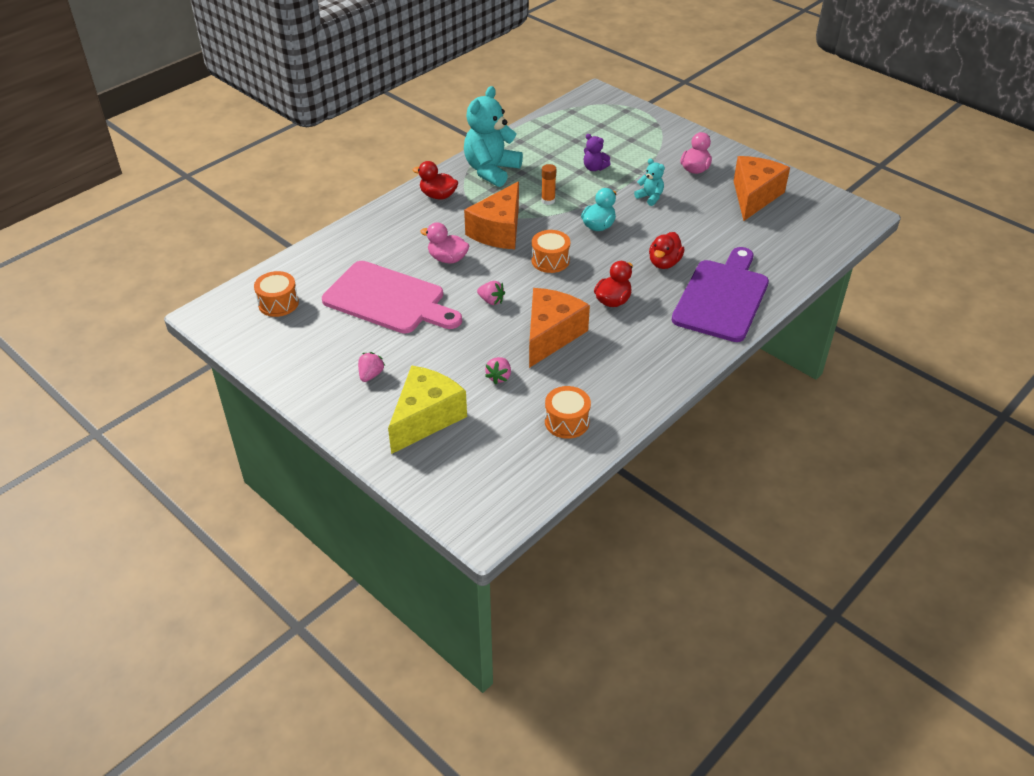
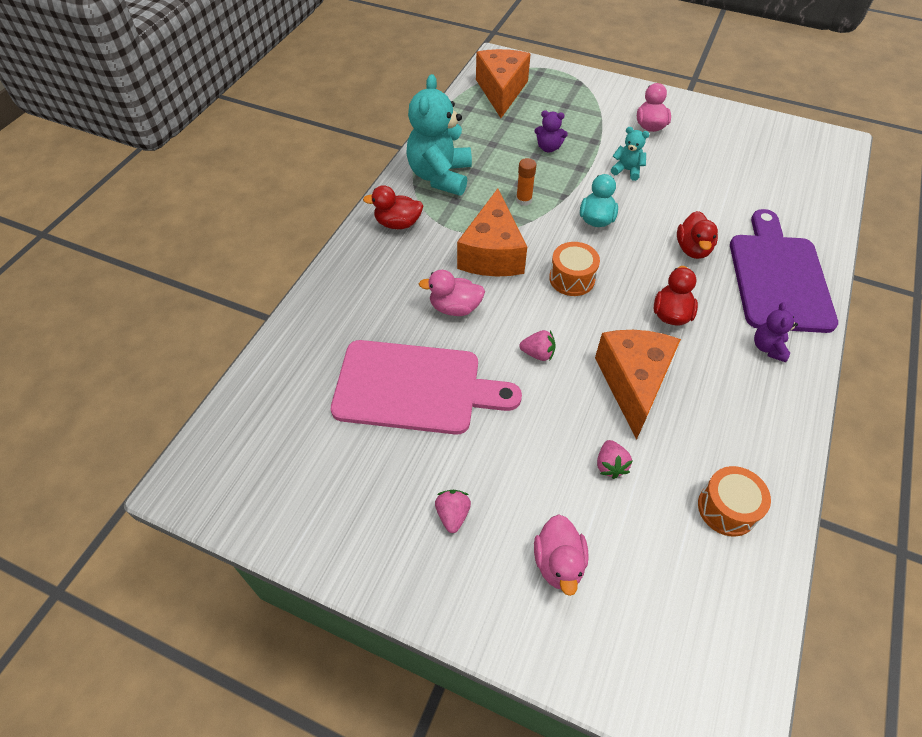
camera: 20 degrees left, 10 degrees up
orange drum [254,271,299,317] -> none
yellow cheese [388,365,467,454] -> pink duck [534,514,589,596]
orange cheese [734,156,790,221] -> orange cheese moved to [476,49,531,118]
none -> purple teddy bear [754,302,798,362]

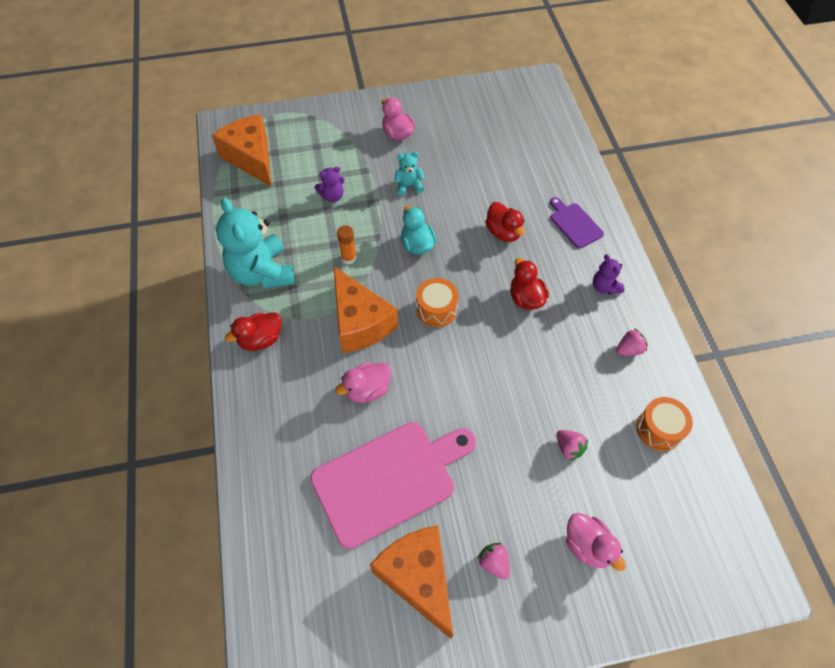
camera: 35 degrees left, 5 degrees up
pink strawberry [519,330,556,361] -> pink strawberry moved to [616,328,648,355]
orange cheese [595,330,681,440] -> orange cheese moved to [370,525,453,639]
purple cutting board [730,209,838,333] -> purple cutting board [550,197,604,248], size x0.48

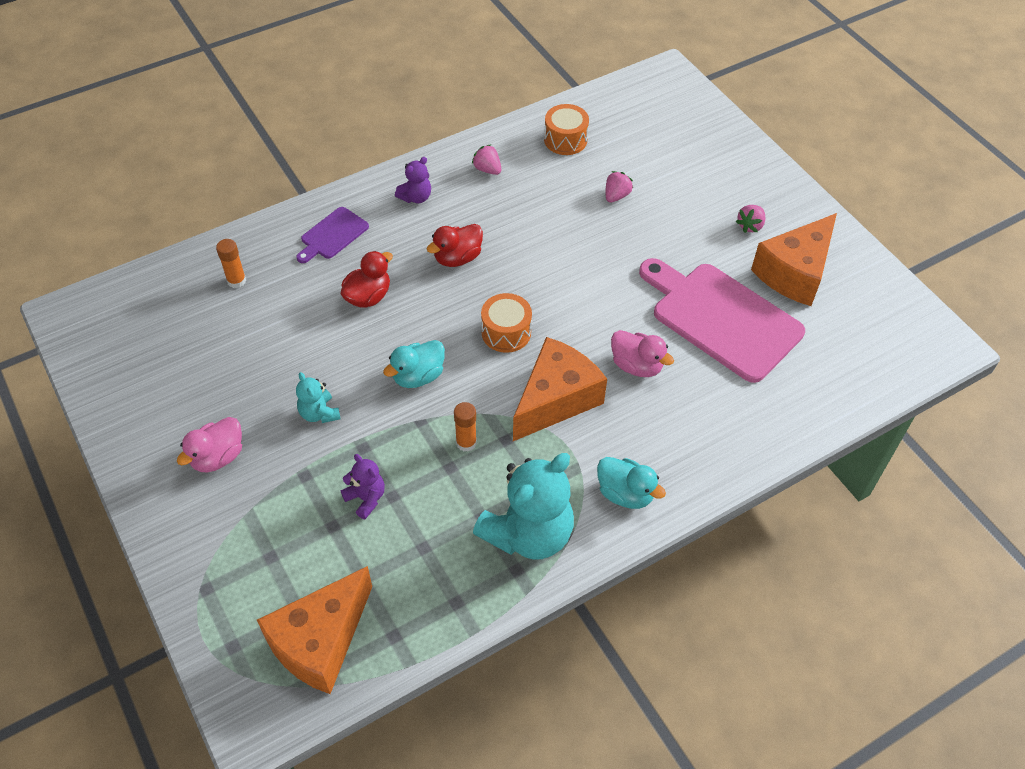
camera: 110 degrees left, 5 degrees down
red duck [225,312,281,351] -> turquoise duck [597,457,666,509]
pink duck [566,513,626,571] -> none
none -> orange glue stick [216,239,246,288]

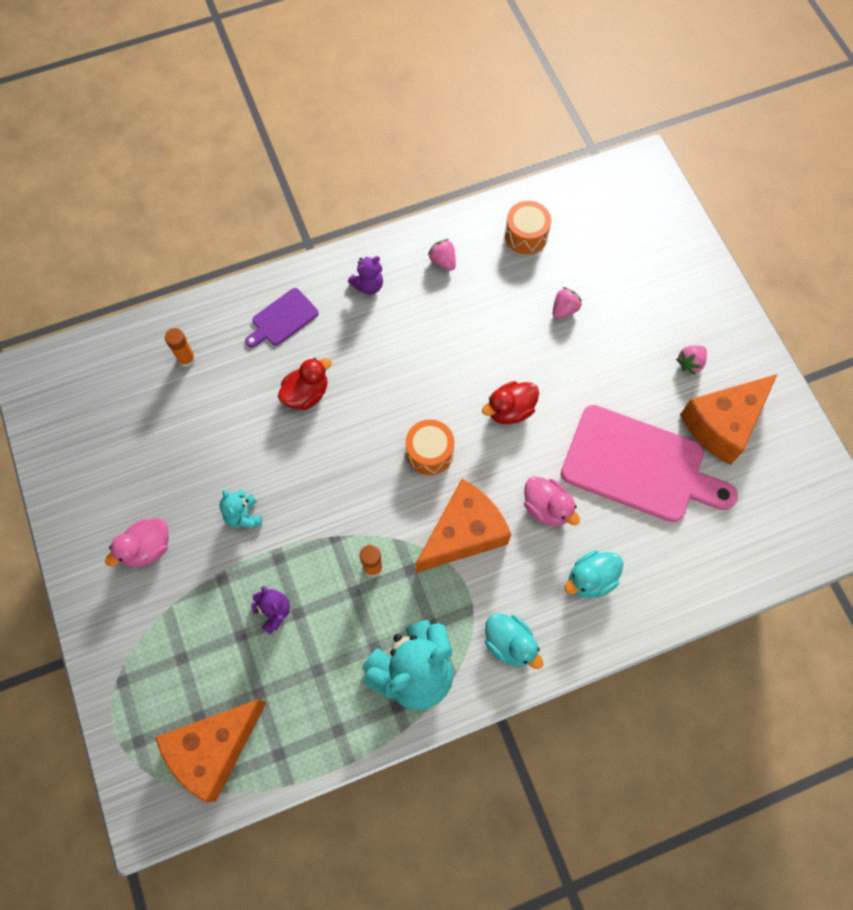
camera: 10 degrees right, 15 degrees up
turquoise duck [383,340,445,388] -> turquoise duck moved to [564,550,623,598]
red duck [427,224,483,267] -> red duck moved to [482,381,539,424]
pink cutting board [639,258,805,383] -> pink cutting board turned 150 degrees clockwise [561,405,738,522]

